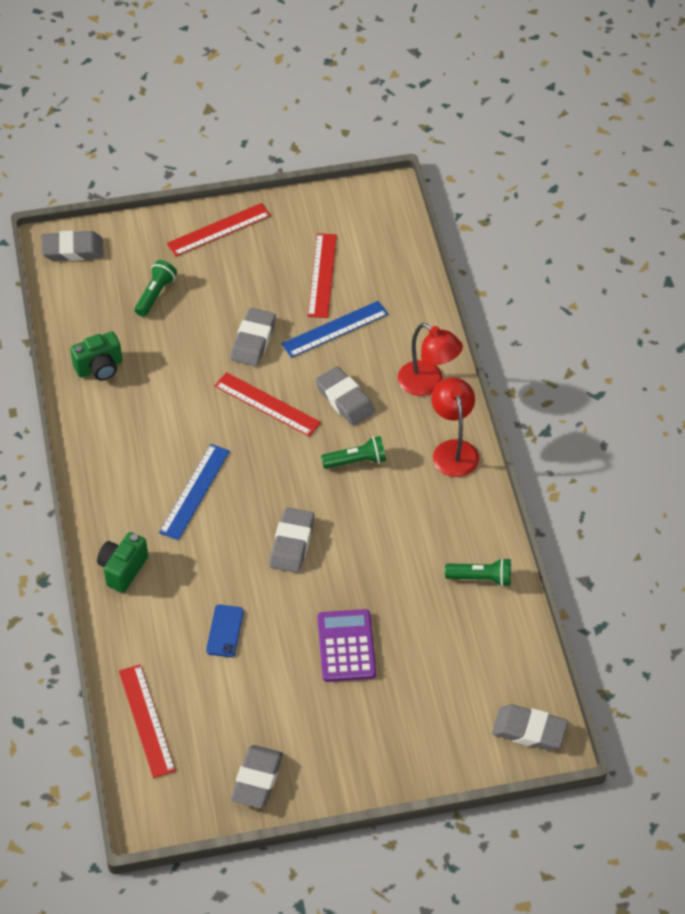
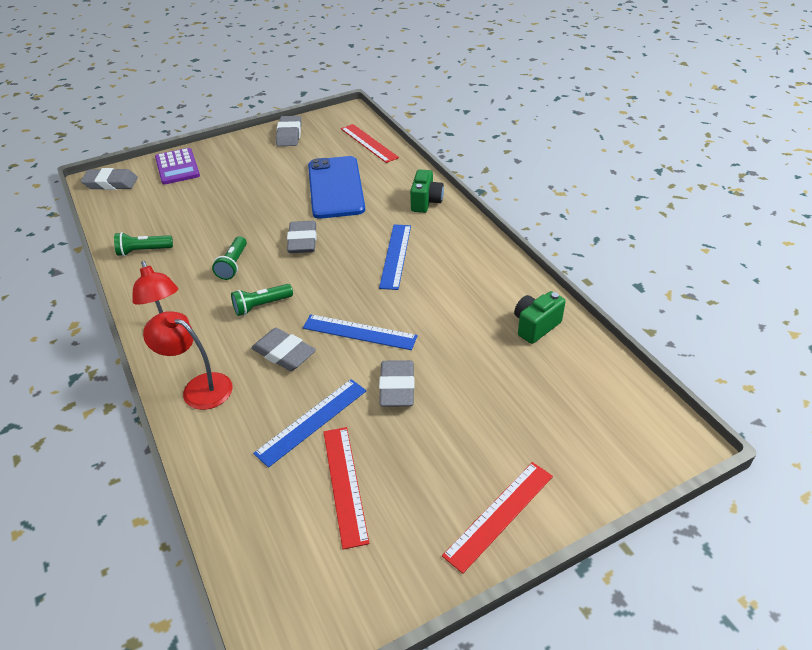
camera: 165 degrees right, 10 degrees down
grey eraser [42,230,103,261] -> none
green flashlight [135,260,177,317] -> green flashlight moved to [212,236,247,280]
blue phone [206,605,244,657] -> blue phone [308,156,365,219], size x2.38
red ruler [215,372,321,437] -> blue ruler [303,314,418,350]
purple calculator [317,609,376,682] -> purple calculator moved to [155,148,200,185]

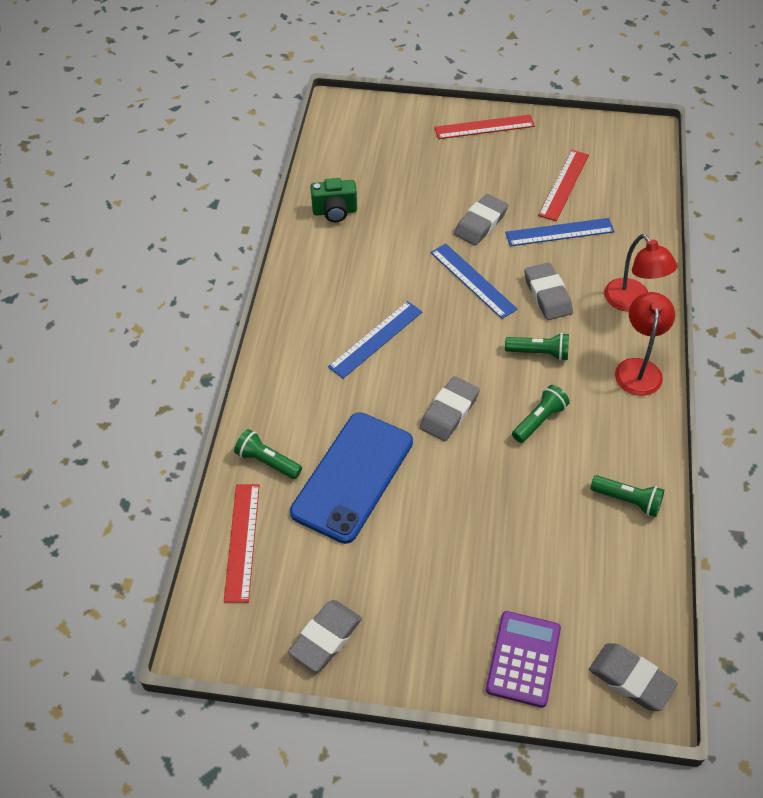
camera: 145 degrees left, 10 degrees up
green camera [410,169,444,213] -> none
none -> green flashlight [234,429,302,479]

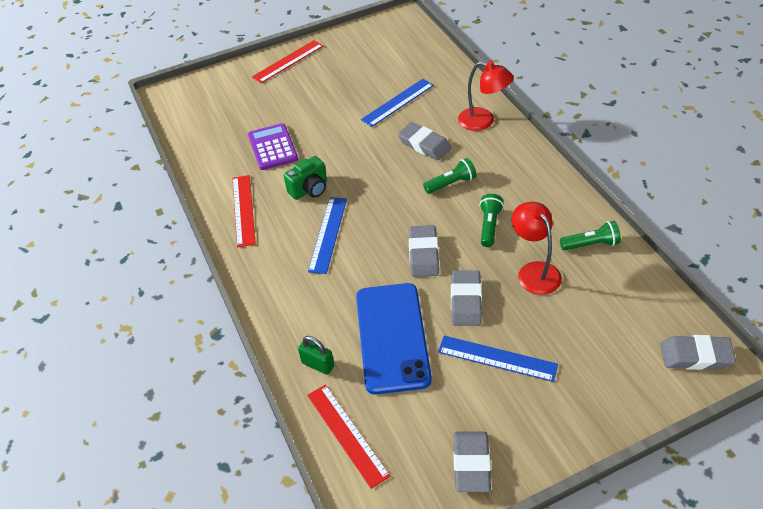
camera: 30 degrees left, 5 degrees down
green flashlight [234,429,302,479] -> green padlock [298,336,334,375]
green camera [311,178,357,222] -> green camera moved to [284,156,327,200]
blue ruler [431,243,517,319] -> blue ruler moved to [438,336,558,382]
grey eraser [454,194,508,245] -> grey eraser moved to [451,270,482,326]
purple calculator [486,611,561,708] -> purple calculator moved to [248,123,298,170]
red ruler [538,150,589,221] -> red ruler moved to [233,175,256,247]
red lamp [615,292,675,396] -> red lamp moved to [512,202,562,295]

